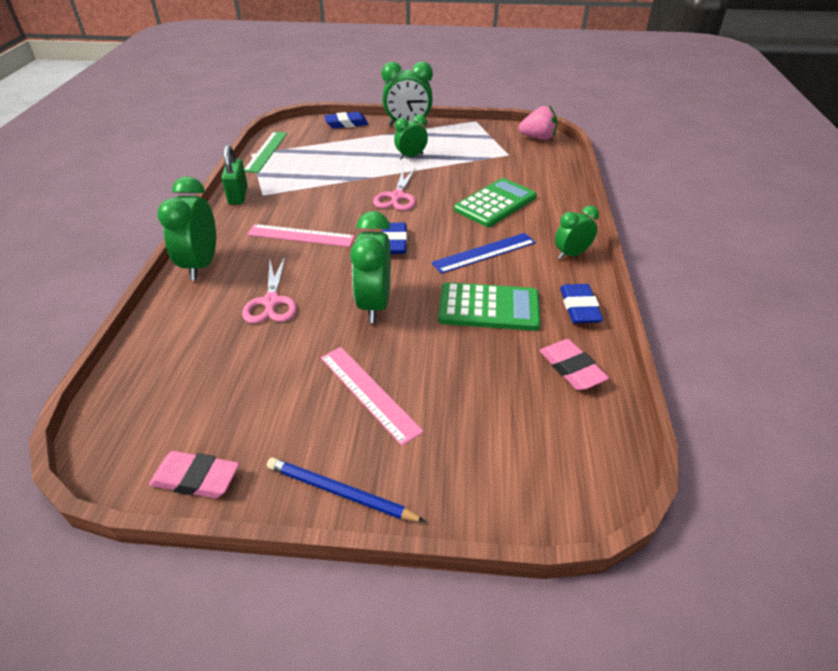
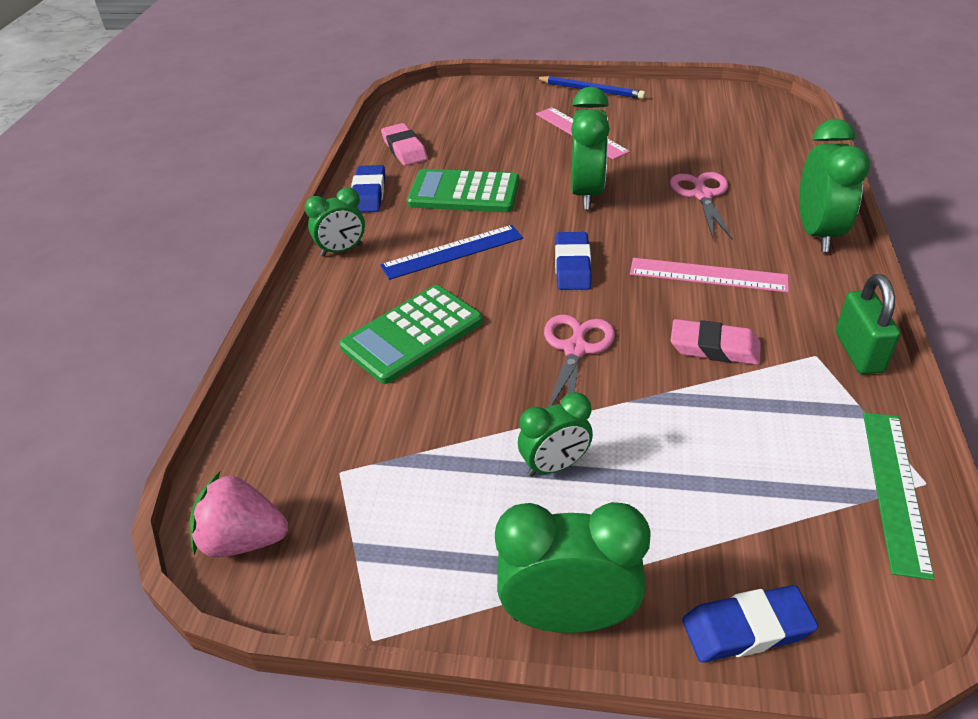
camera: 175 degrees left, 0 degrees up
pink eraser [149,451,239,498] -> pink eraser moved to [671,319,761,365]

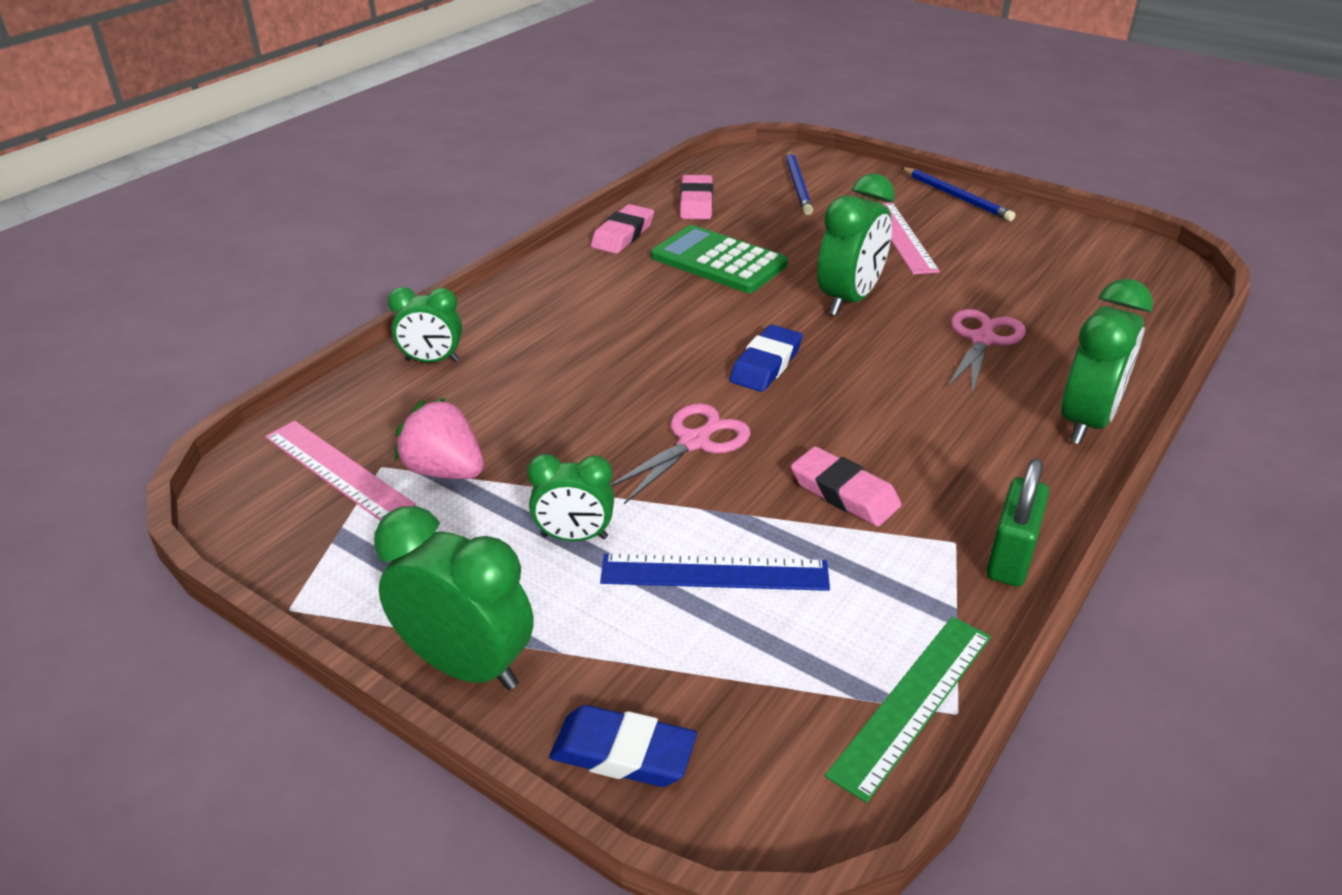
camera: 25 degrees right, 5 degrees down
pink strawberry [190,472,288,557] -> pink strawberry moved to [394,398,484,479]
green clock [305,187,365,257] -> green clock moved to [388,287,462,362]
green calculator [339,285,483,384] -> none
blue eraser [351,165,385,212] -> pink eraser [591,204,654,254]
blue ruler [380,225,523,280] -> blue ruler moved to [600,554,830,591]
pink ruler [630,258,789,293] -> pink ruler moved to [265,421,416,521]
none -> blue pencil [786,151,813,215]

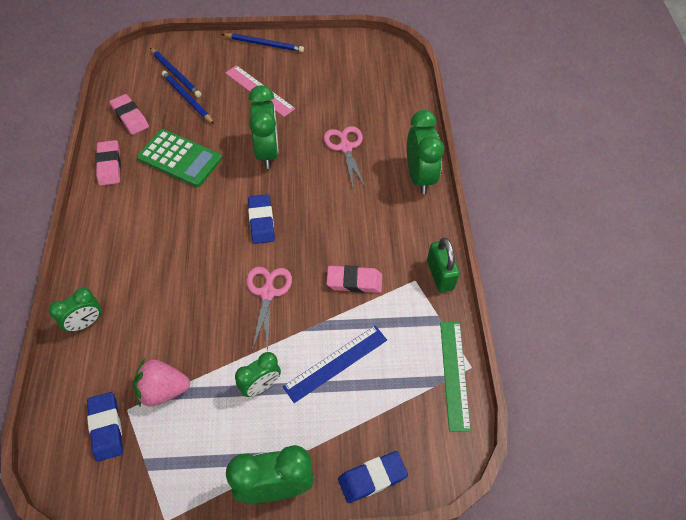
camera: 40 degrees left, 20 degrees up
pink ruler [265,421,416,521] -> blue eraser [87,392,123,462]
green calculator [651,225,788,293] -> green calculator turned 150 degrees counterclockwise [137,129,222,187]
none -> blue pencil [162,71,214,124]

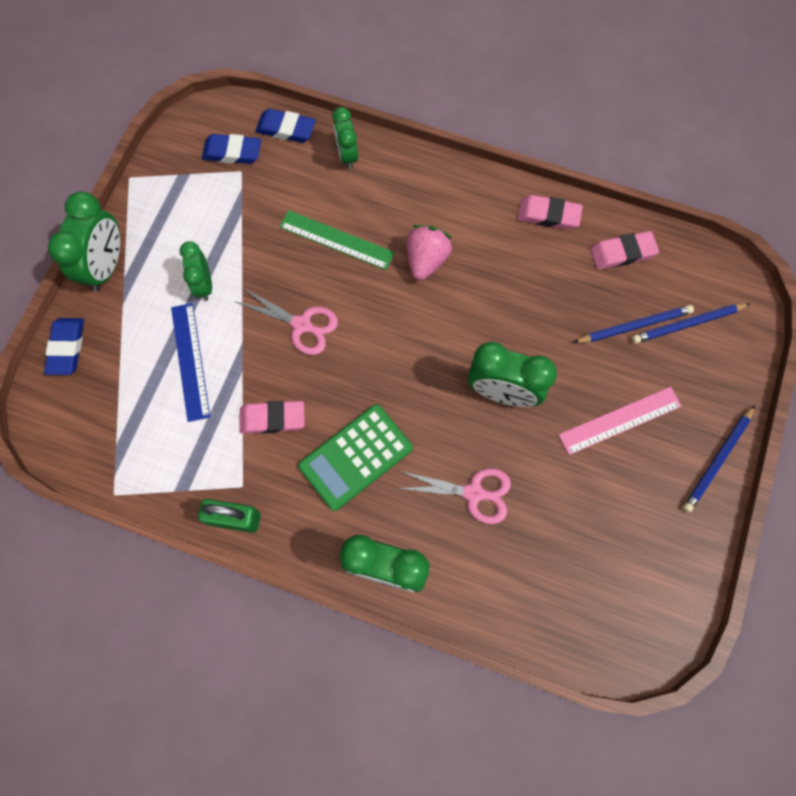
camera: 115 degrees right, 15 degrees up
pink strawberry [133,358,190,407] -> pink strawberry moved to [407,225,452,280]
green calculator [137,129,222,187] -> green calculator moved to [298,404,413,511]
blue eraser [248,194,275,244] -> blue eraser moved to [255,109,316,143]
pink eraser [326,265,382,293] -> pink eraser turned 60 degrees clockwise [240,401,305,434]
green ruler [440,322,471,432] -> green ruler moved to [279,210,395,270]

